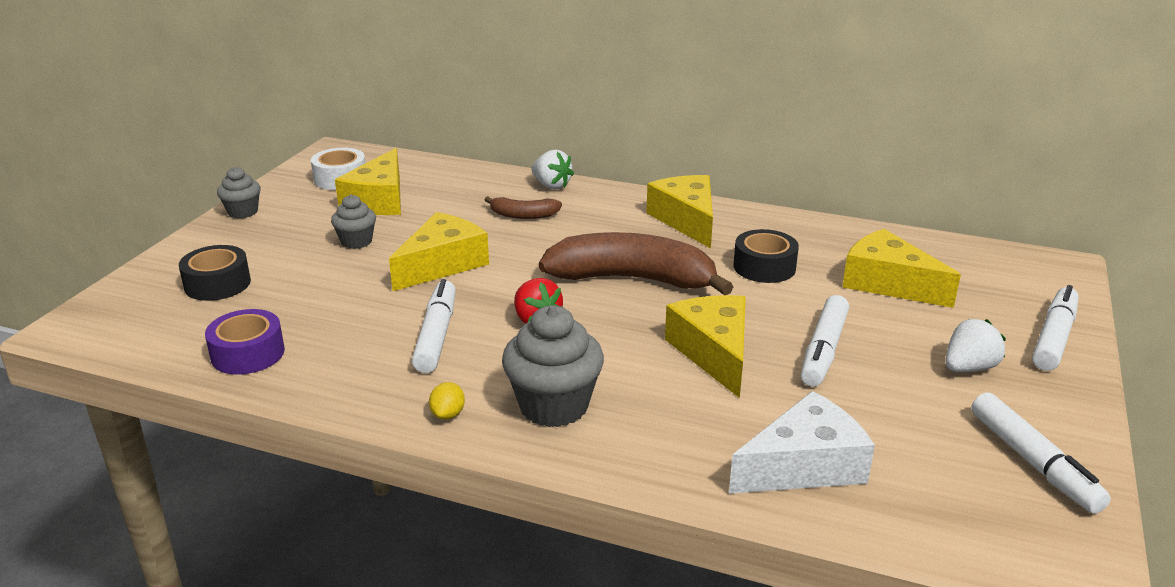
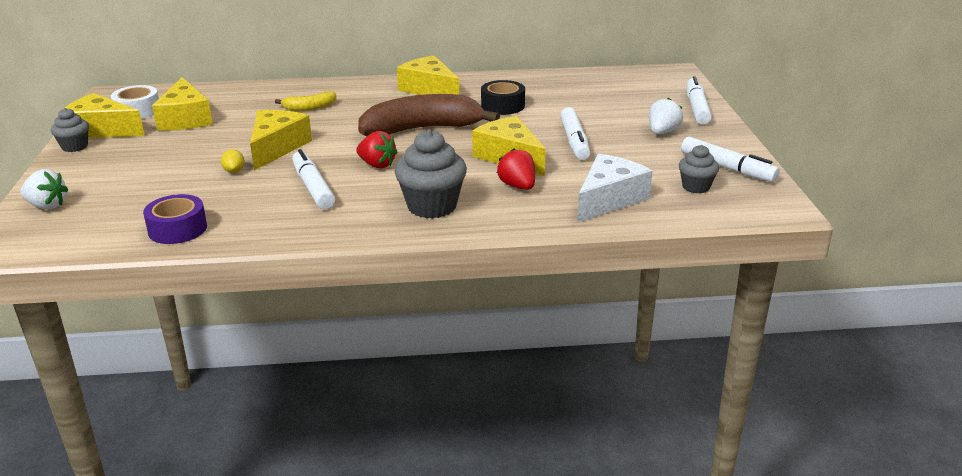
camera: 25 degrees left, 0 degrees up
black tape [179,245,251,301] -> none
grey cupcake [331,195,376,249] -> grey cupcake moved to [679,145,719,193]
yellow lemon [429,382,465,420] -> yellow lemon moved to [221,149,245,173]
brown banana [485,196,562,219] -> yellow banana [275,91,337,111]
white strawberry [531,150,574,190] -> white strawberry moved to [20,169,68,209]
yellow cheese [842,229,961,308] -> yellow cheese moved to [62,93,145,138]
none -> red strawberry [497,148,535,190]

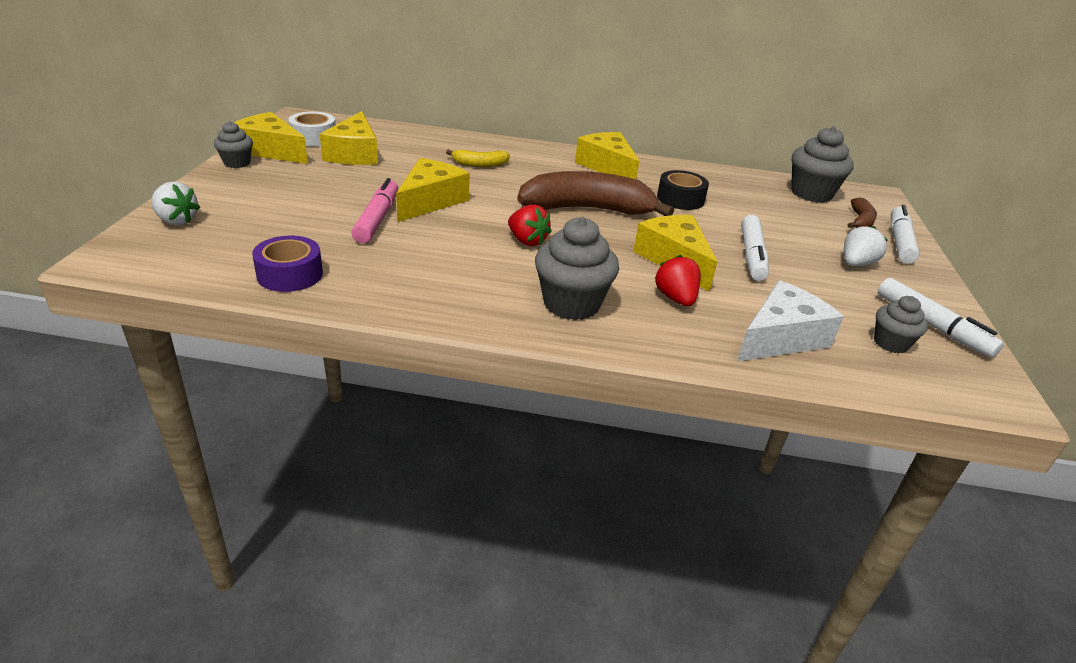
camera: 10 degrees right, 5 degrees up
yellow lemon [221,149,245,173] -> pink marker [351,178,398,243]
white marker [292,149,335,209] -> none
none -> grey cupcake [791,126,854,203]
none -> brown banana [848,197,877,228]

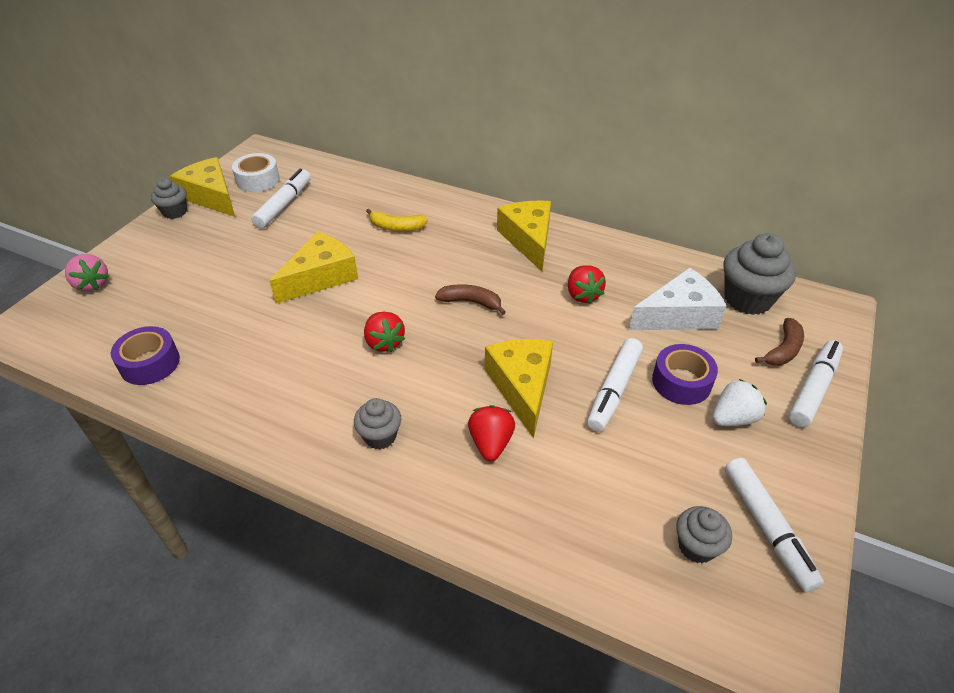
camera: 20 degrees right, 10 degrees up
white strawberry [151,182,200,225] -> pink strawberry [65,254,108,291]
yellow cheese [320,111,378,165] -> white marker [251,169,311,228]
pink marker [351,178,398,243] -> none
brown banana [517,171,674,216] -> brown banana [435,284,506,315], size x0.47
grey cupcake [535,217,619,320] -> grey cupcake [354,398,401,449], size x0.57
black tape [657,170,709,210] -> red strawberry [568,265,606,304]
white cheese [737,280,844,361] -> white cheese moved to [629,268,726,330]
none -> purple tape [652,344,718,405]

